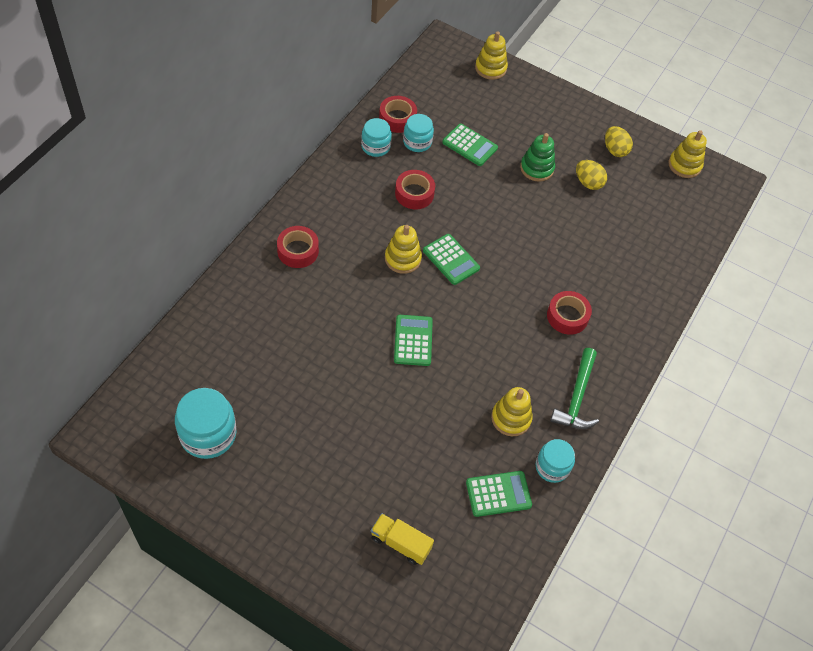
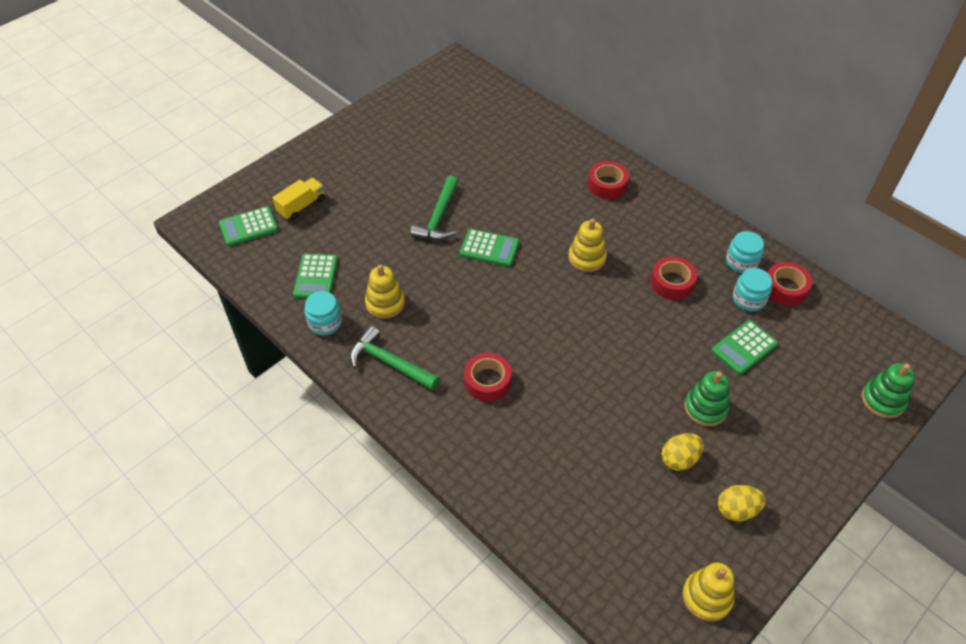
camera: 110 degrees right, 5 degrees down
turquoise jar [175,388,236,459] -> none
green calculator [423,234,480,285] -> green calculator moved to [219,206,278,246]
yellow stacking toy [475,31,508,80] -> green stacking toy [862,363,915,418]
none -> green hammer [410,175,459,240]

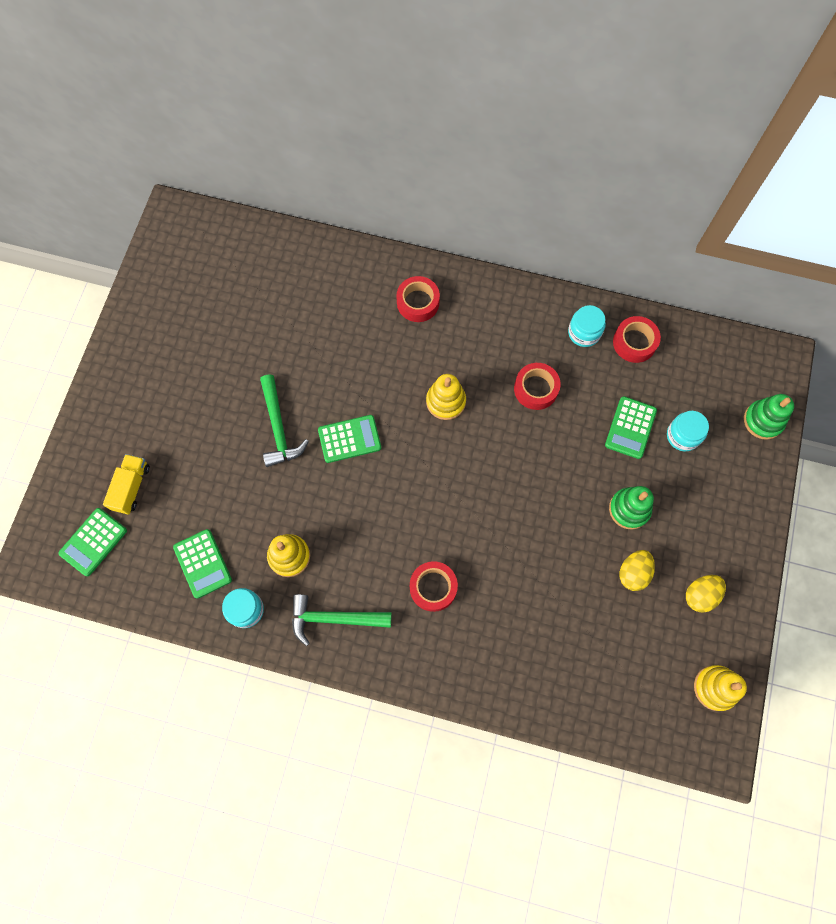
camera: 30 degrees left, 20 degrees up
turquoise jar [733,268,772,312] -> turquoise jar moved to [667,411,709,451]

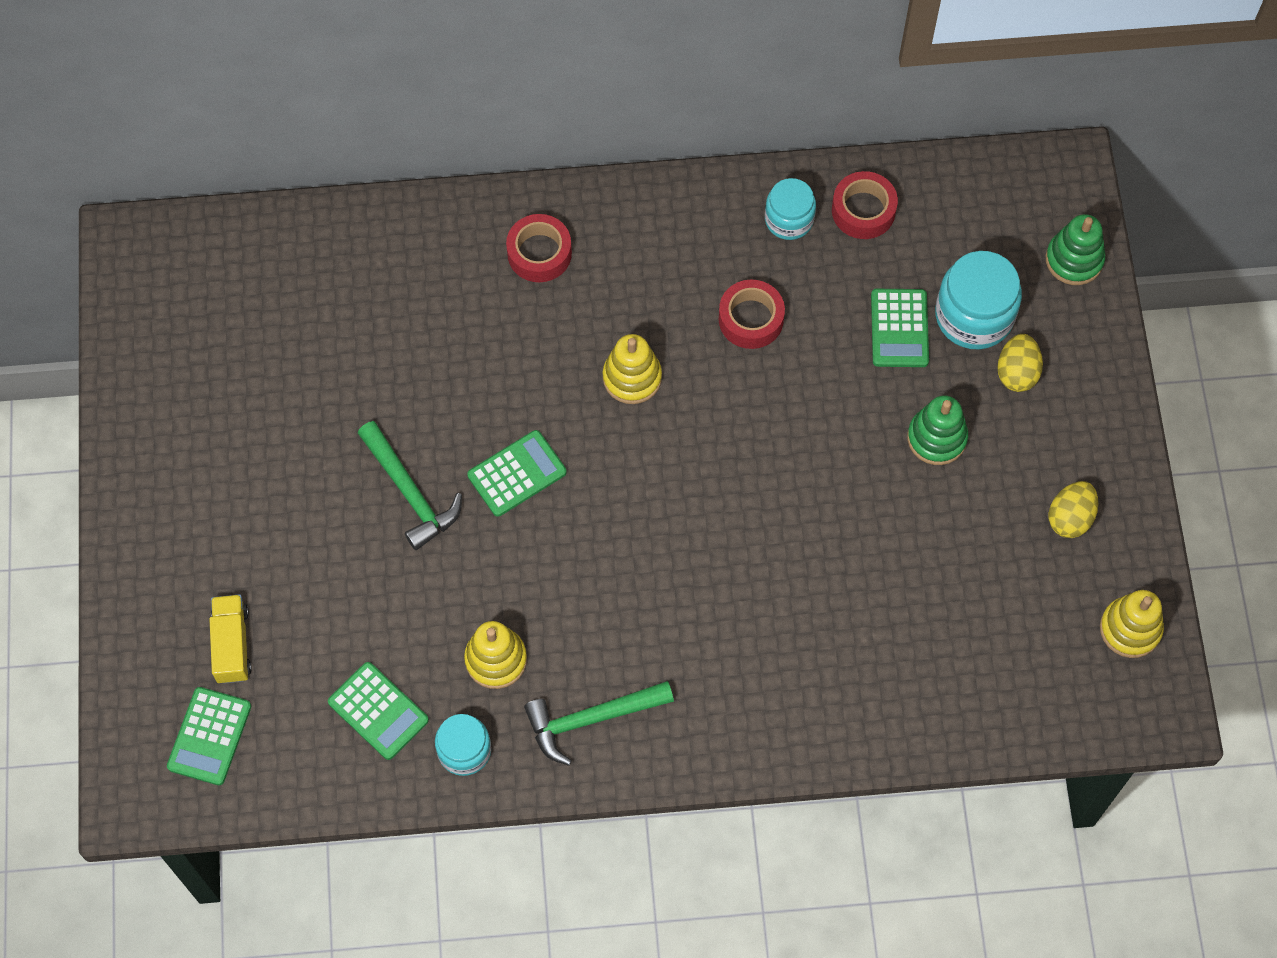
camera: 20 degrees left, 5 degrees down
red tape [410,561,458,612] -> none
yellow egg [619,550,655,591] -> yellow egg moved to [997,334,1043,392]
turquoise jar [667,411,709,451] -> turquoise jar [935,251,1022,349], size x1.59

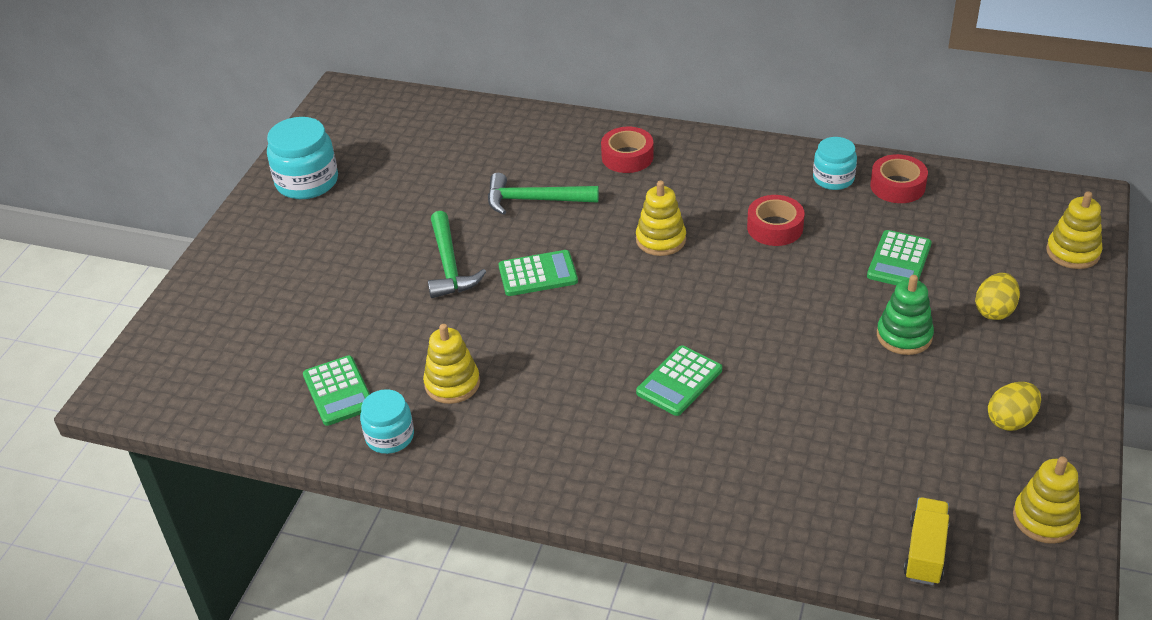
camera: 25 degrees right, 25 degrees down
green calculator [167,687,251,785] -> green calculator moved to [636,345,722,416]
yellow truck [209,594,252,684] -> yellow truck moved to [903,497,950,585]
green hammer [524,681,674,766] -> green hammer moved to [488,173,599,215]
turquoise jar [935,251,1022,349] -> turquoise jar moved to [267,117,338,199]
green stacking toy [1046,214,1105,285] -> yellow stacking toy [1046,191,1103,269]

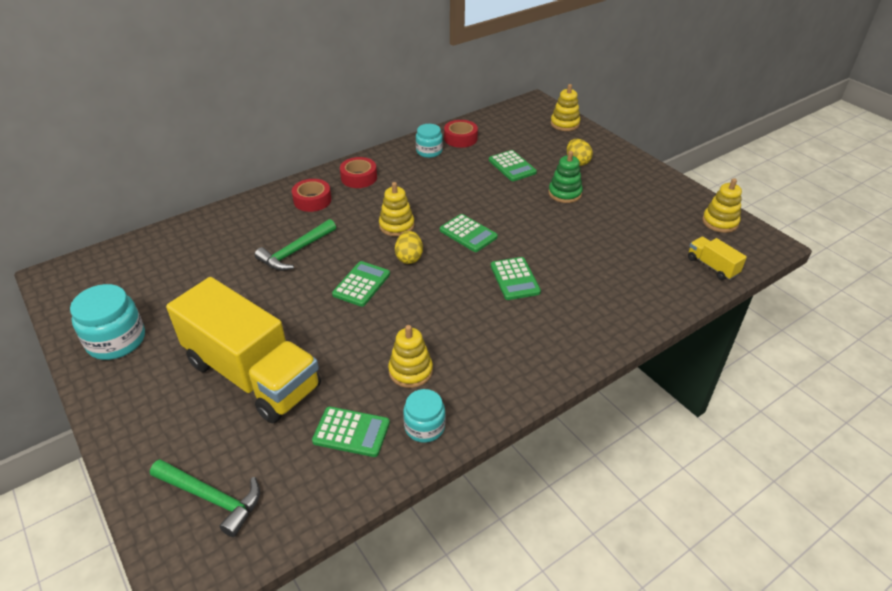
camera: 55 degrees left, 0 degrees up
green hammer [428,211,486,298] -> green hammer moved to [150,459,260,537]
red tape [747,195,805,246] -> red tape moved to [340,157,377,188]
yellow egg [988,382,1041,431] -> yellow egg moved to [395,231,423,264]
none -> yellow truck [166,277,321,423]
none -> green calculator [440,214,498,252]

